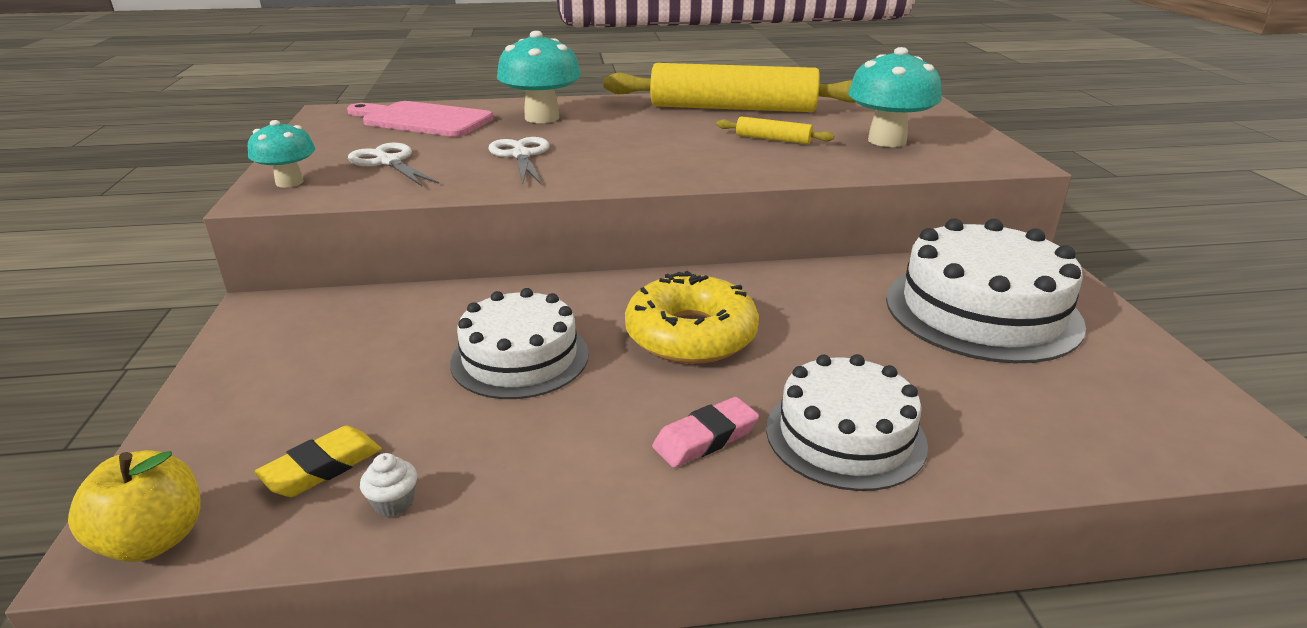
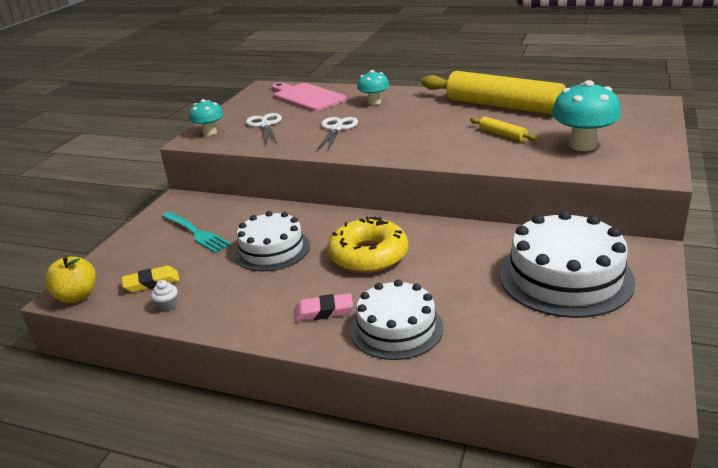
camera: 30 degrees right, 0 degrees up
turquoise mushroom [497,31,581,123] -> turquoise mushroom [357,70,389,105], size x0.61
none -> turquoise fork [162,212,232,253]

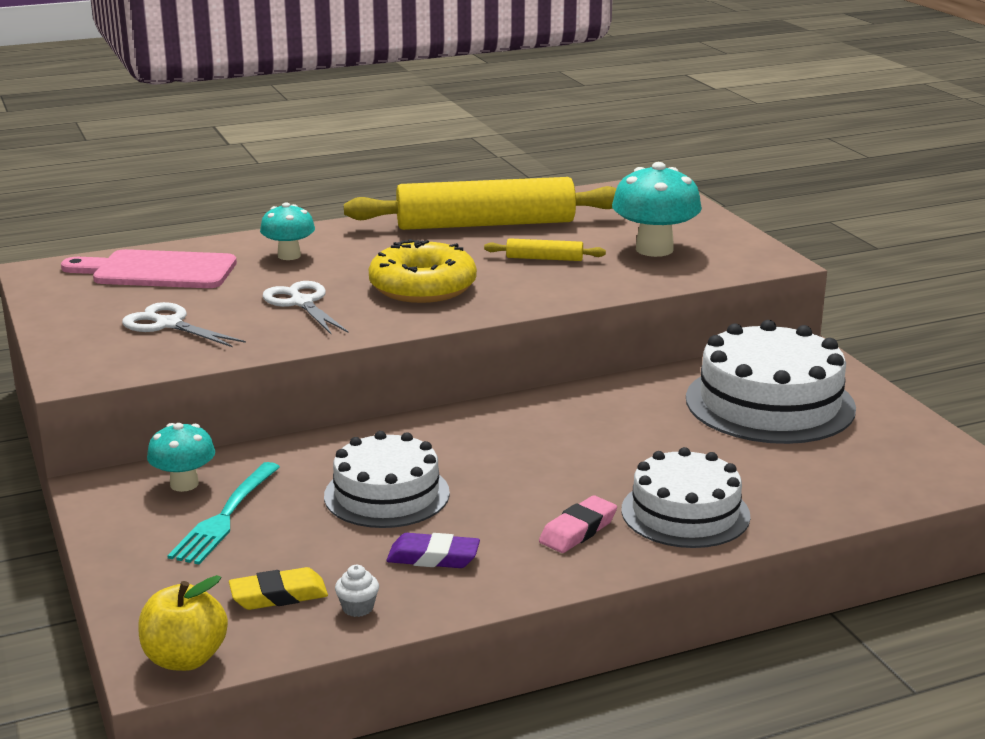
camera: 45 degrees left, 5 degrees down
yellow eraser [121,266,180,292] -> yellow eraser turned 45 degrees clockwise [229,567,328,610]
turquoise fork [162,212,232,253] -> turquoise fork turned 105 degrees clockwise [167,462,280,564]
turquoise mushroom [189,99,224,136] -> turquoise mushroom moved to [147,423,215,492]
yellow donut [328,216,408,273] -> yellow donut moved to [369,239,477,303]
none -> purple eraser [386,533,480,568]

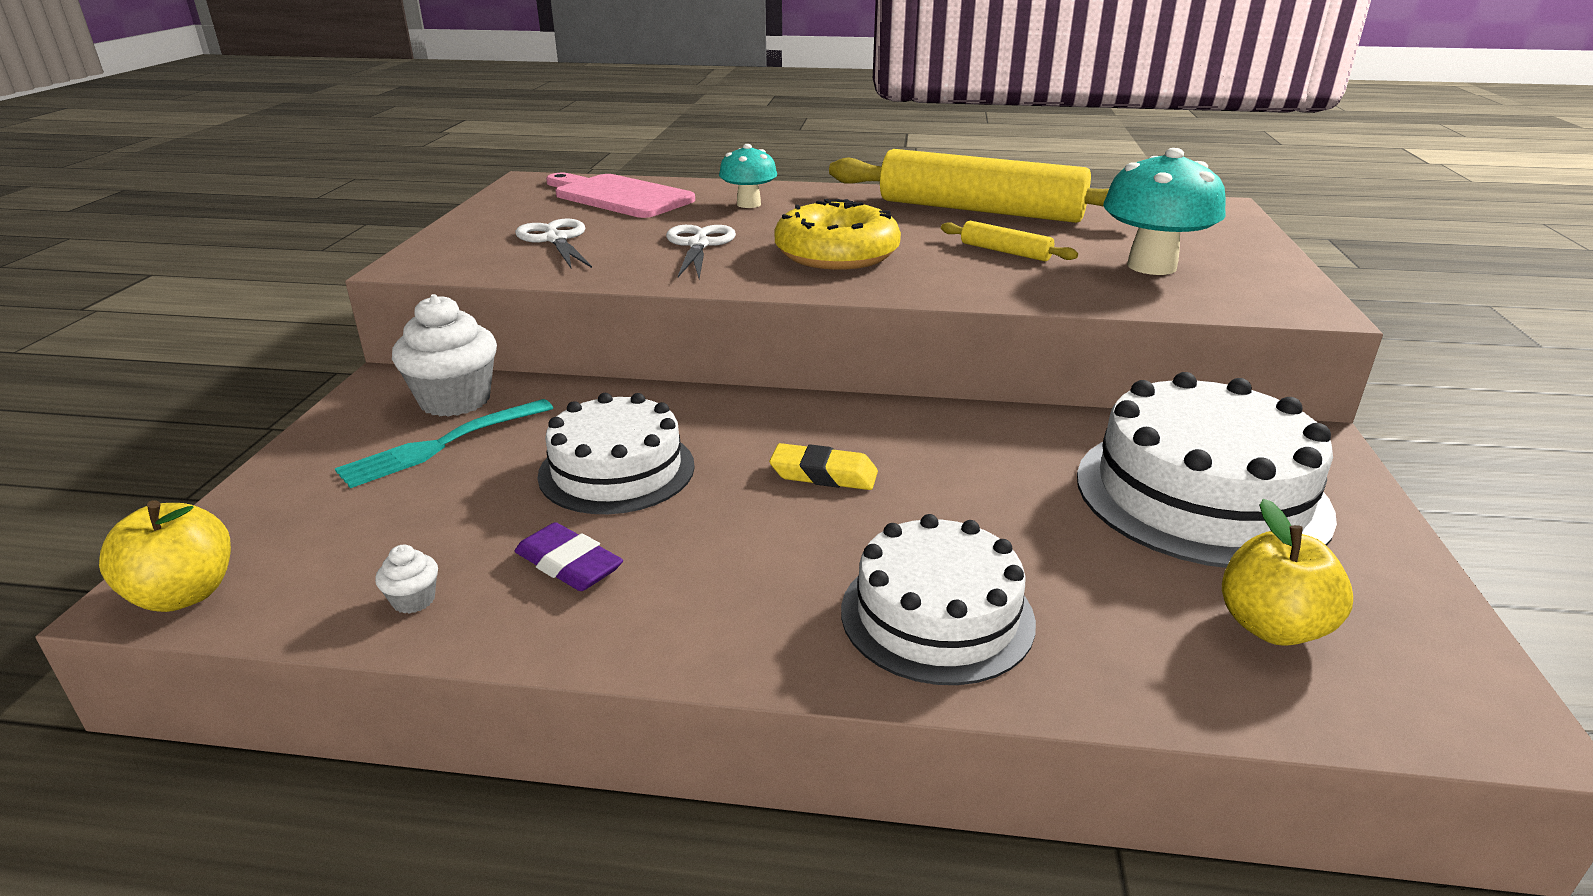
camera: 30 degrees right, 5 degrees up
turquoise mushroom [147,423,215,492] -> white cupcake [392,294,497,417]
yellow eraser [229,567,328,610] -> yellow eraser moved to [769,443,878,490]
pink eraser [539,496,617,553] -> none
none -> yellow apple [1222,499,1353,646]

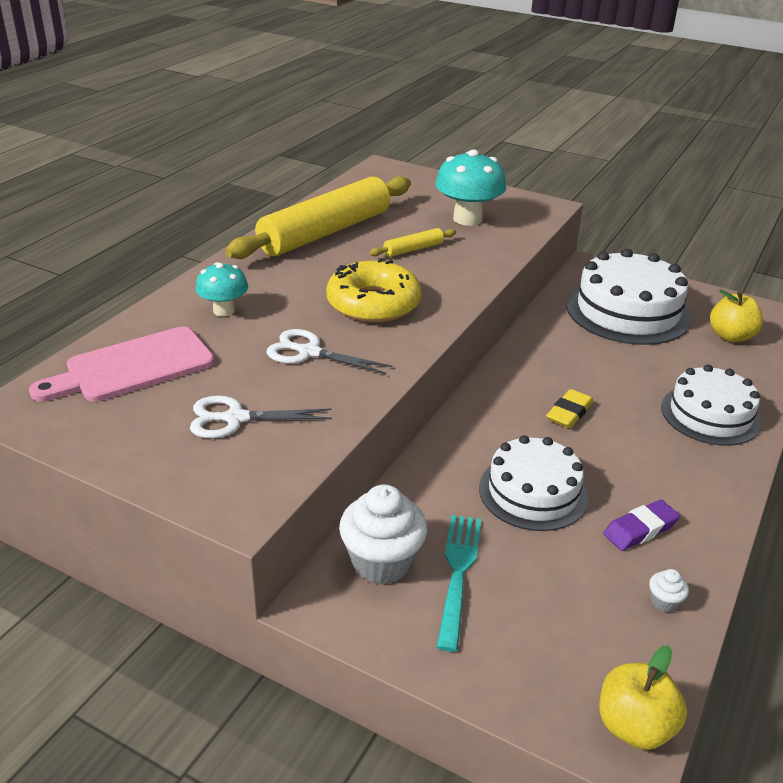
camera: 70 degrees left, 5 degrees up
turquoise fork [335,399,553,488] -> turquoise fork turned 150 degrees counterclockwise [437,515,481,652]

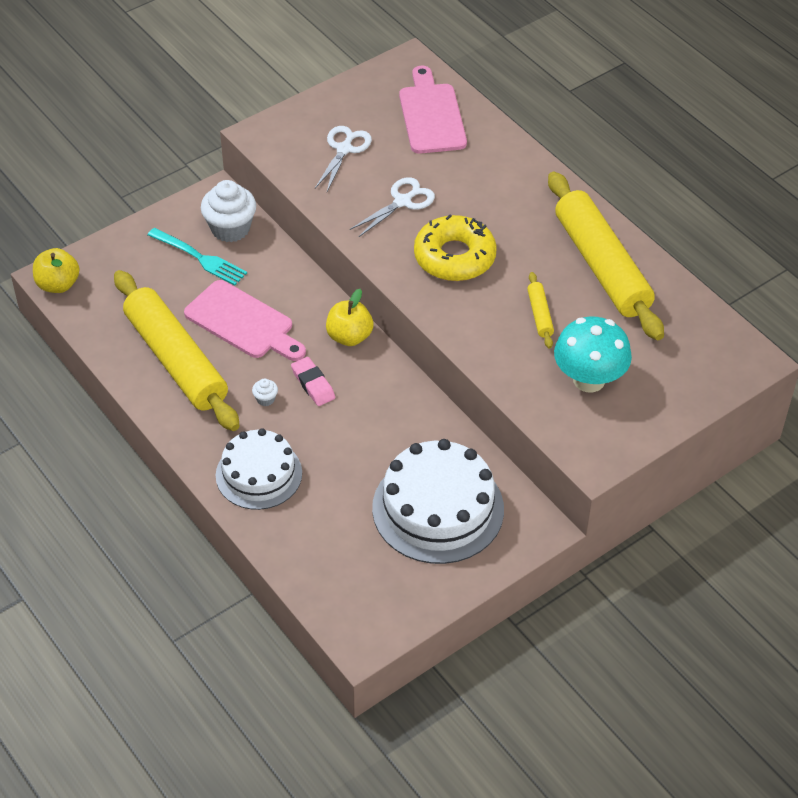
camera: 115 degrees right, 15 degrees up
turquoise mushroom [196,262,248,316] -> none
white cake [479,435,588,531] -> pink cutting board [184,280,306,361]
yellow eraser [546,389,594,428] -> pink eraser [291,357,335,406]
purple eraser [603,500,680,551] -> yellow rolling pin [114,270,240,431]
white cupcake [649,569,689,612] -> white cupcake moved to [252,378,278,406]
yellow apple [710,289,763,342] -> yellow apple moved to [326,289,373,346]

